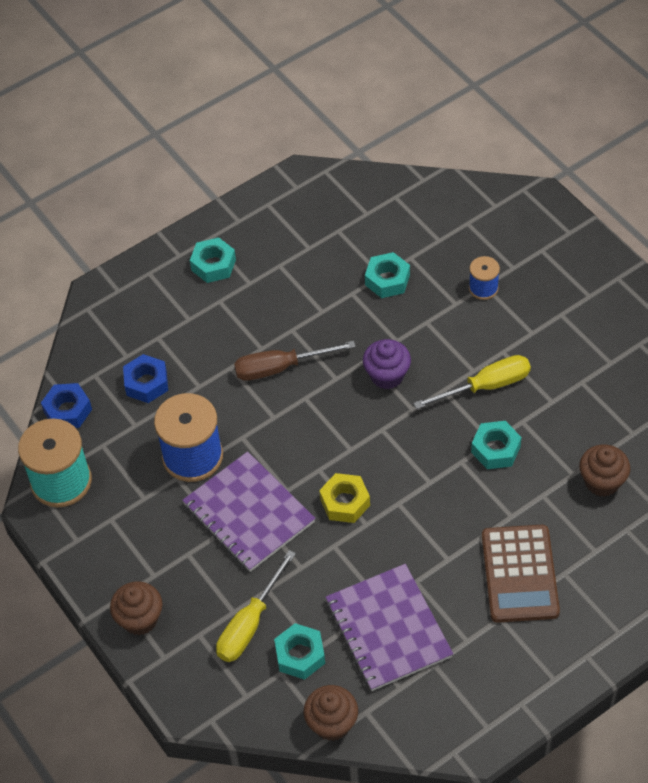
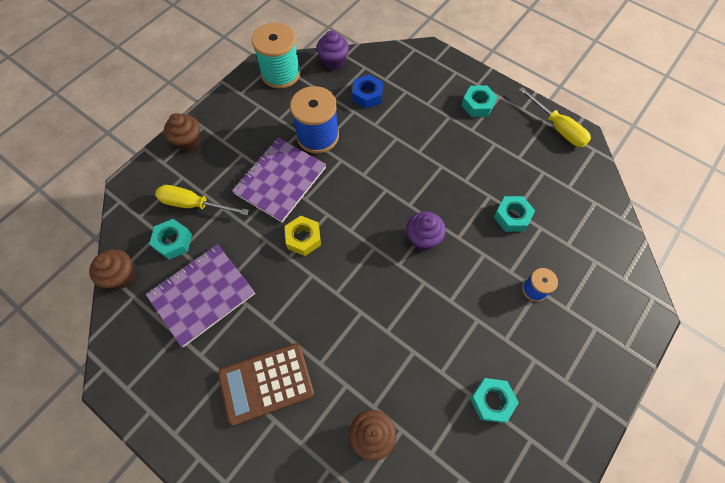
camera: 70 degrees right, 10 degrees up
blue nut [41,383,92,428] -> purple cupcake [316,31,349,70]
brown screwdriver [234,341,356,381] -> none
yellow screwdriver [413,355,531,409] -> yellow screwdriver moved to [519,87,591,147]
turquoise nut [471,421,521,469] -> turquoise nut moved to [470,378,519,423]

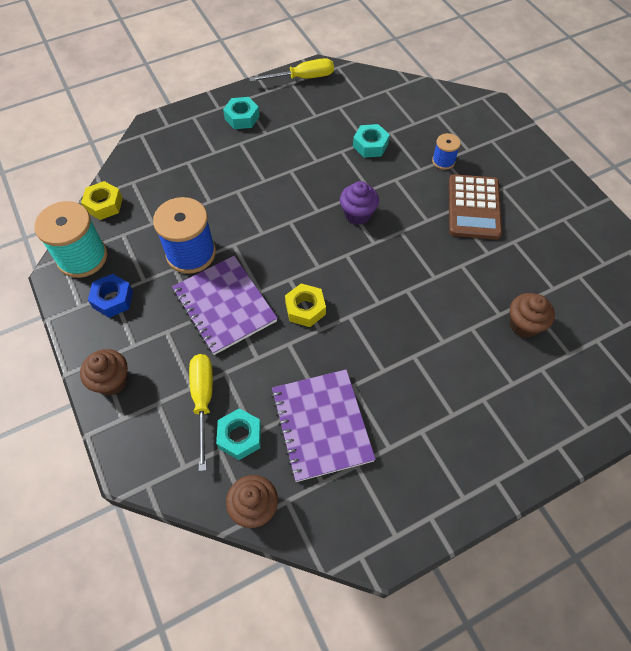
camera: 65 degrees left, 5 degrees down
yellow screwdriver [155,185,249,215] -> yellow screwdriver turned 135 degrees clockwise [189,354,213,471]
brown calculator [218,343,314,425] -> brown calculator moved to [449,174,502,240]
purple cupcake [316,31,349,70] -> yellow nut [81,181,123,220]
blue nut [352,74,383,108] -> blue nut moved to [88,274,133,318]
turquoise nut [470,378,519,423] -> none

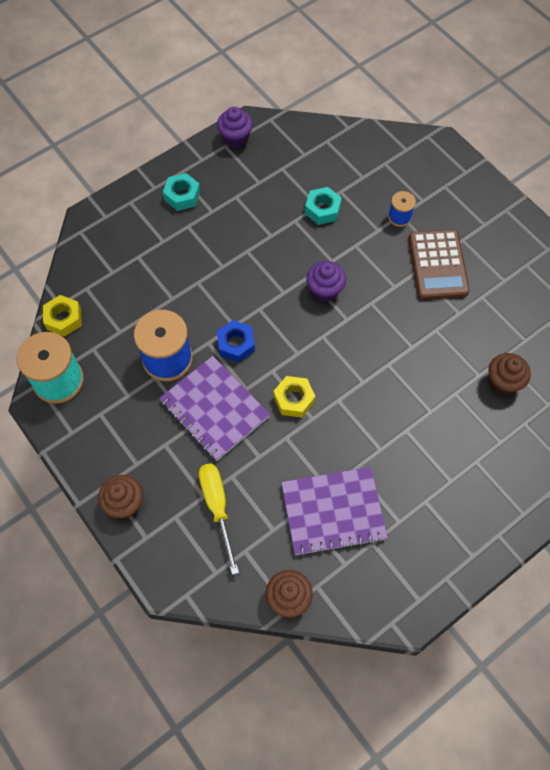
camera: 10 degrees left, 5 degrees up
blue nut [88,274,133,318] -> blue nut moved to [217,320,255,362]
turquoise nut [216,408,261,460] -> none
yellow screwdriver [249,58,334,82] -> purple cupcake [217,107,253,148]
purple notebook [271,369,376,482] -> purple notebook turned 75 degrees counterclockwise [281,467,388,557]

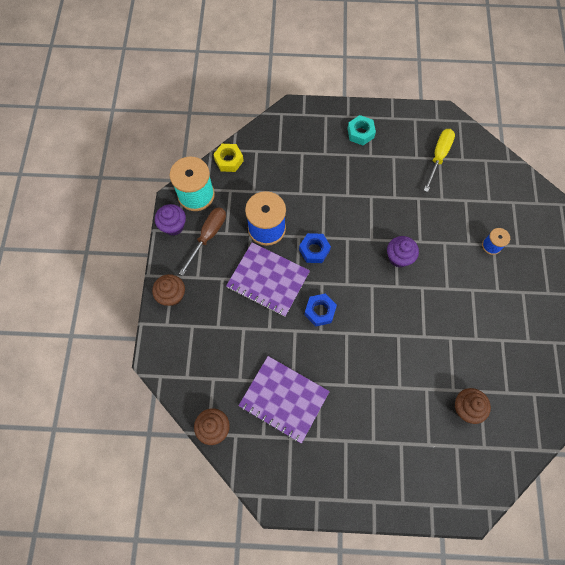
camera: 40 degrees right, 5 degrees up
purple notebook [159,356,270,461] -> purple notebook turned 60 degrees counterclockwise [226,242,310,317]
yellow screwdriver [199,464,239,575] -> yellow screwdriver moved to [423,129,455,192]
purple cupcake [217,107,253,148] -> purple cupcake moved to [155,204,186,236]
yellow nut [273,376,315,418] -> blue nut [304,293,337,327]
turquoise nut [305,187,342,225] -> none
brown calculator [409,229,470,300] -> none
none -> brown screwdriver [179,207,226,276]

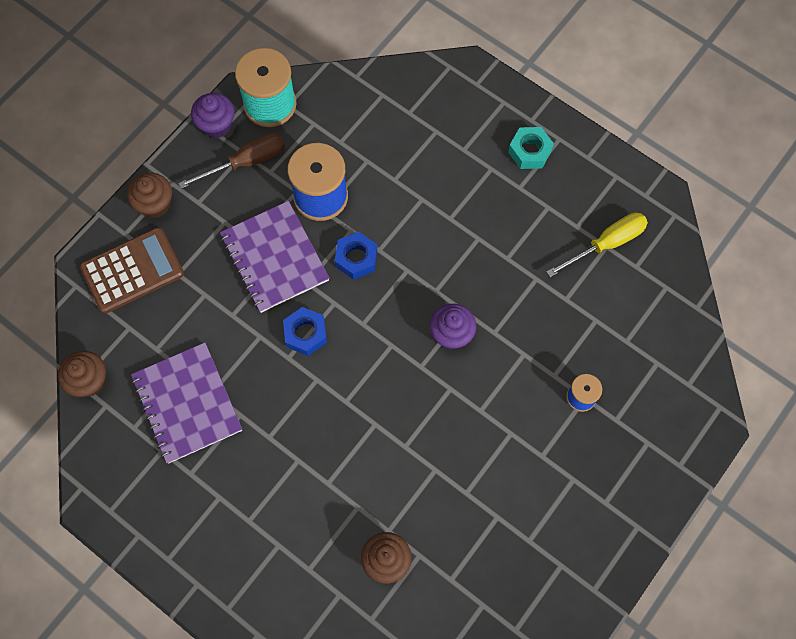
camera: 35 degrees right, 0 degrees up
yellow nut [213,144,244,172] -> none
none -> brown calculator [80,227,184,314]

